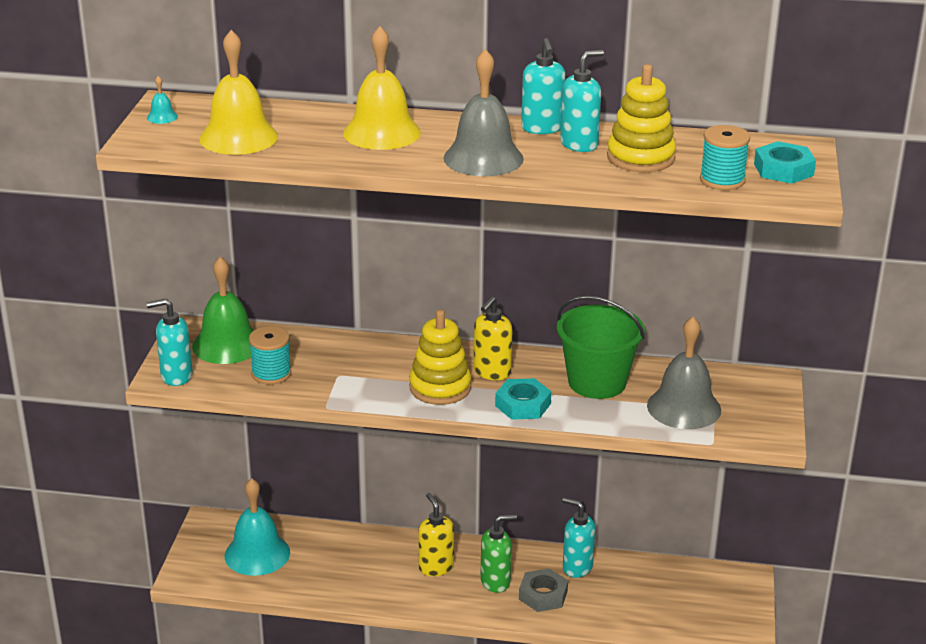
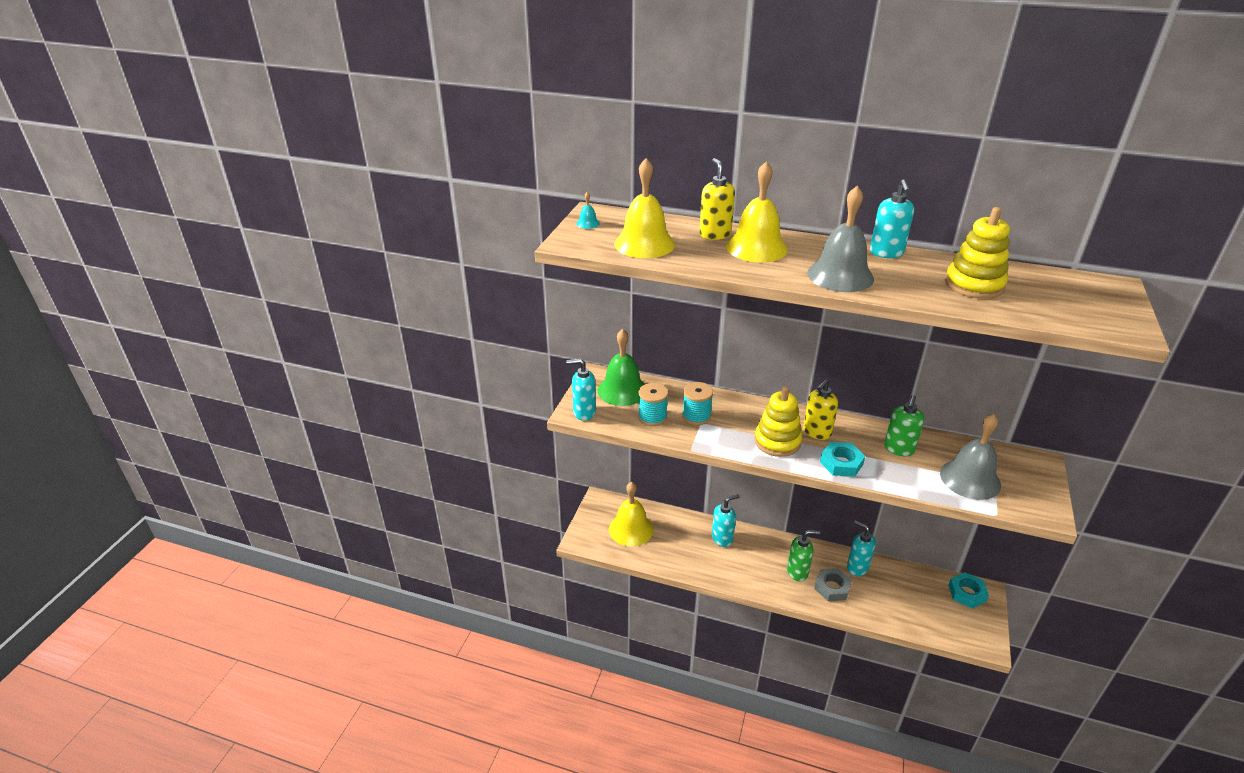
camera: 10 degrees right, 5 degrees up
turquoise bell [225,478,290,576] -> yellow bell [609,482,654,546]
yellow soap dispenser [418,493,454,576] -> yellow soap dispenser moved to [699,158,735,240]
green bucket [557,296,645,399] -> green soap dispenser [884,395,924,456]
turquoise soap dispenser [560,50,604,152] -> turquoise soap dispenser moved to [712,494,739,547]
turquoise spool [700,125,750,190] -> turquoise spool moved to [682,382,713,425]
turquoise nut [754,141,816,184] -> turquoise nut moved to [948,572,989,608]

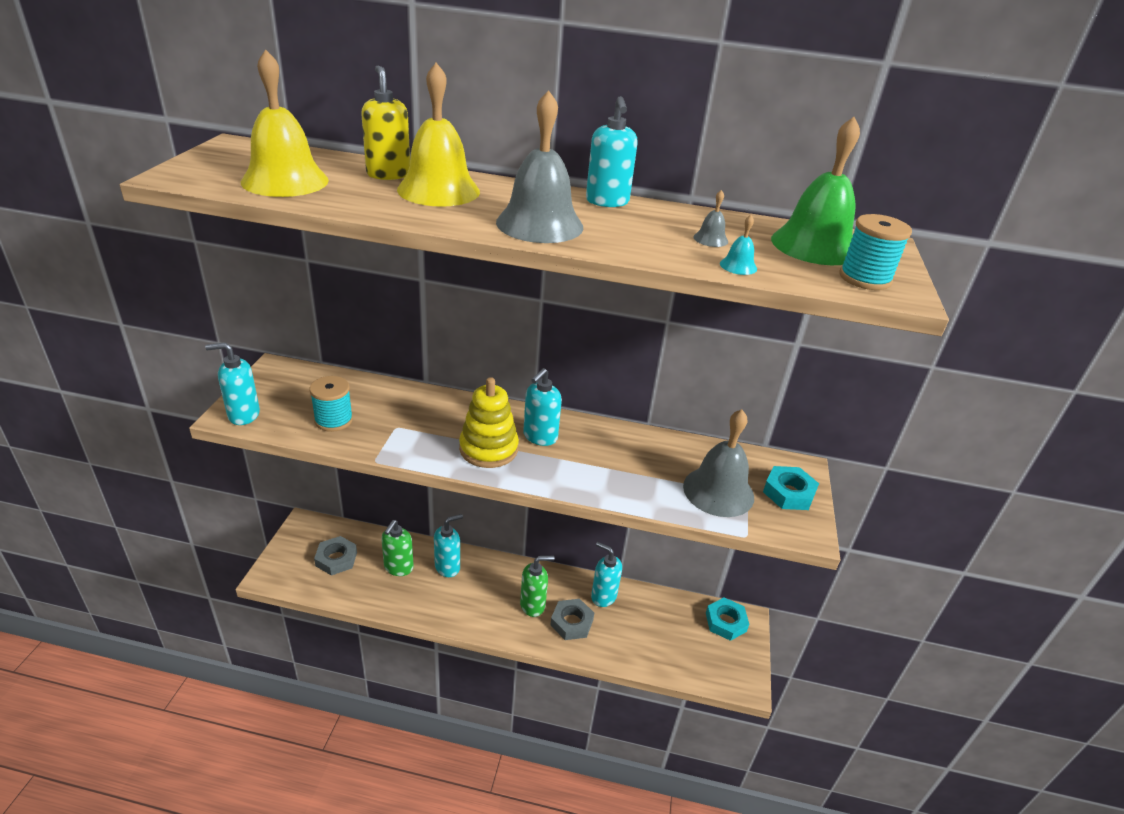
camera: 10 degrees left, 0 degrees up
turquoise bell [576,192,600,229] -> turquoise bell moved to [720,215,757,275]
green bell [598,329,645,406] -> green bell moved to [771,117,860,265]
yellow bell [609,482,654,546] -> grey nut [314,536,357,576]
turquoise spool [682,382,713,425] -> turquoise spool moved to [839,214,912,290]
yellow soap dispenser [803,379,838,440] -> turquoise soap dispenser [523,368,562,446]
turquoise nut [820,442,865,477] -> turquoise nut moved to [763,466,819,510]
green soap dispenser [884,395,924,456] -> green soap dispenser moved to [381,520,414,576]
yellow stacking toy [945,207,1010,299] -> grey bell [693,190,728,247]

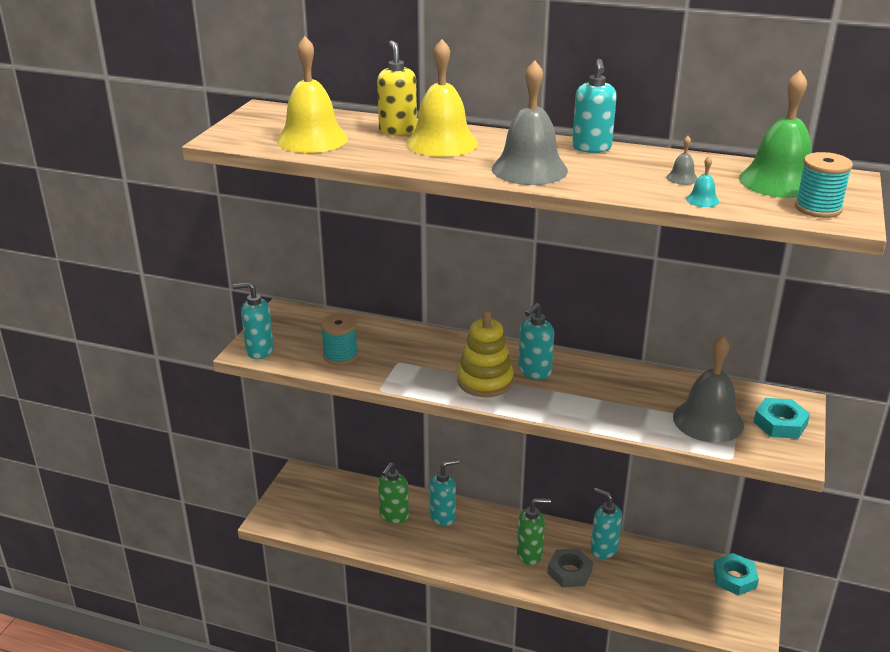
camera: 10 degrees right, 5 degrees down
grey nut [314,536,357,576] -> none

